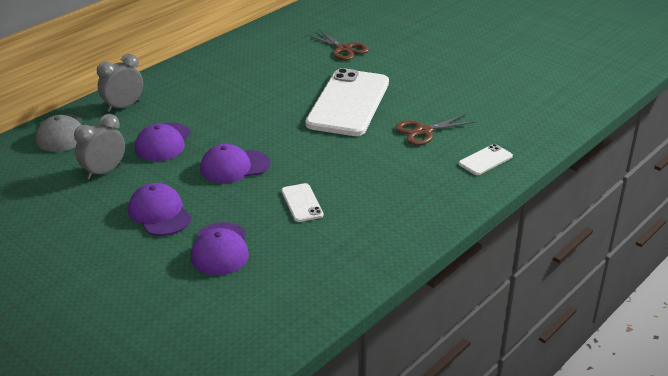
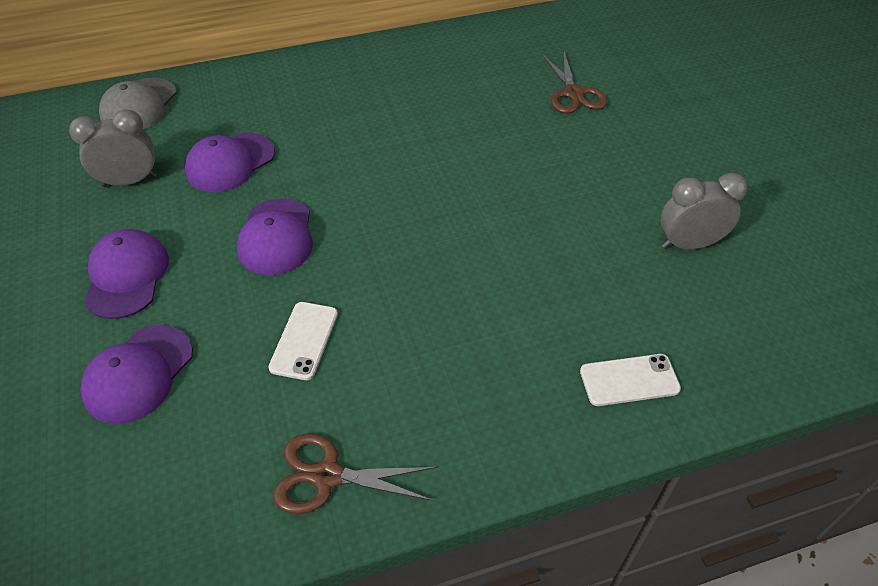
camera: 30 degrees right, 15 degrees up
grey clock [97,54,143,112] -> grey clock moved to [661,173,748,250]
purple cap [200,144,270,183] -> purple cap turned 105 degrees counterclockwise [237,198,313,275]
white phone [305,68,389,136] -> none
brown scissors [396,114,475,145] -> brown scissors moved to [273,433,437,514]

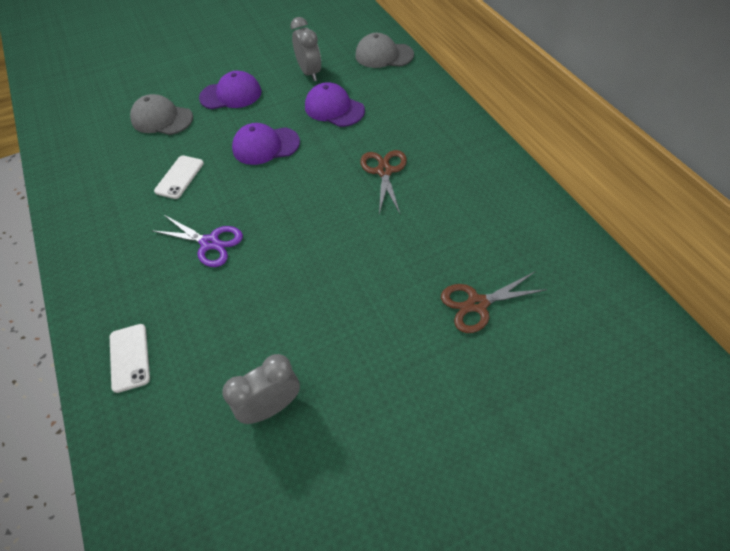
camera: 85 degrees right, 5 degrees up
purple cap [80,325,193,424] -> grey cap [130,94,193,135]
white phone [268,302,338,380] -> white phone turned 75 degrees counterclockwise [154,156,204,199]
brown scissors [273,433,437,514] -> brown scissors moved to [360,150,407,214]
grey clock [661,173,748,250] -> grey clock turned 105 degrees counterclockwise [222,354,300,424]
none -> purple scissors [151,215,243,267]

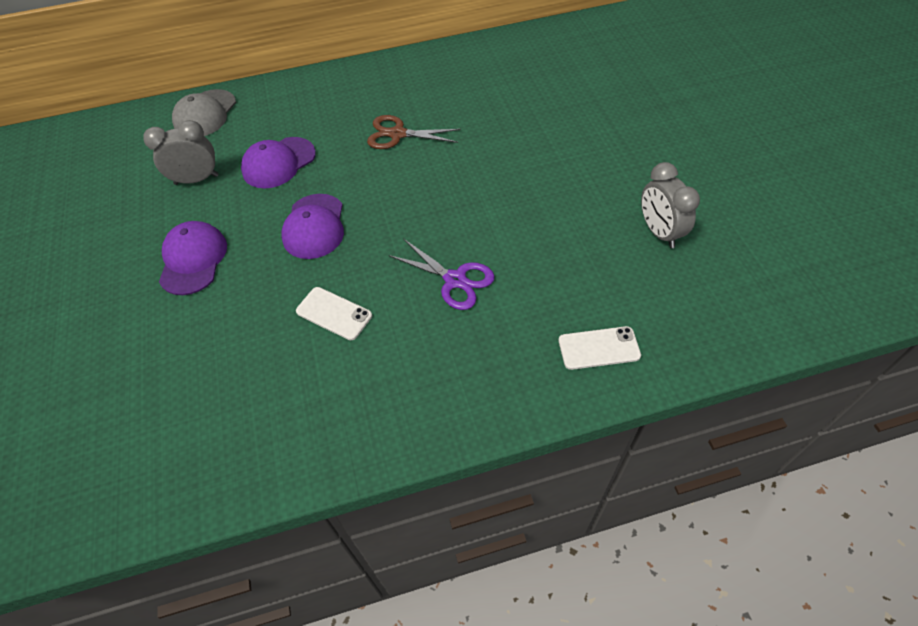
camera: 80 degrees left, 0 degrees up
grey cap [130,94,193,135] -> none
purple scissors [151,215,243,267] -> purple scissors turned 90 degrees clockwise [389,239,495,310]
brown scissors [441,272,548,333] -> none

